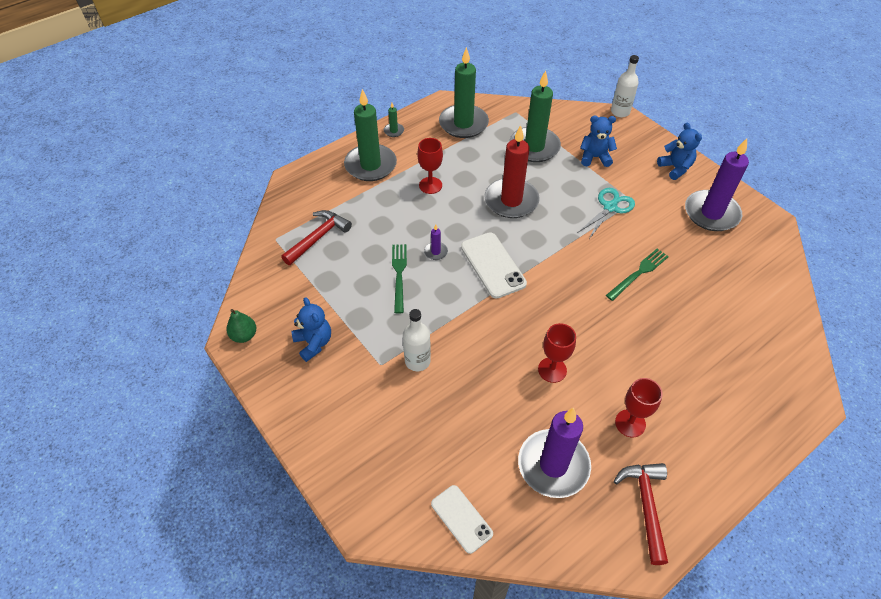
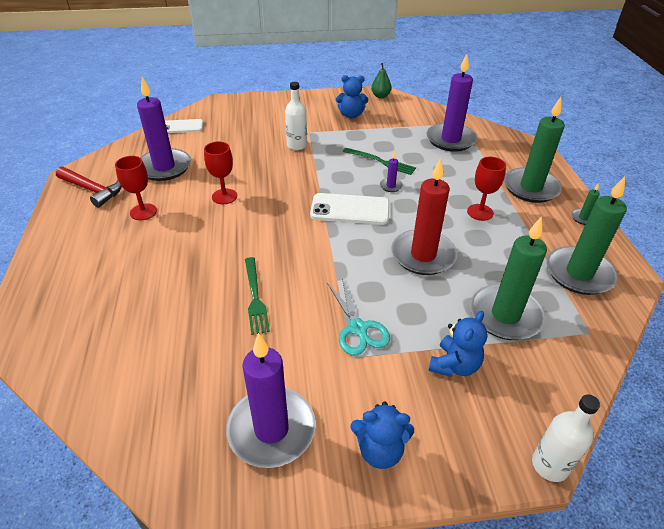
camera: 120 degrees right, 10 degrees down
red hammer [281,210,352,265] -> purple candle [427,54,477,152]

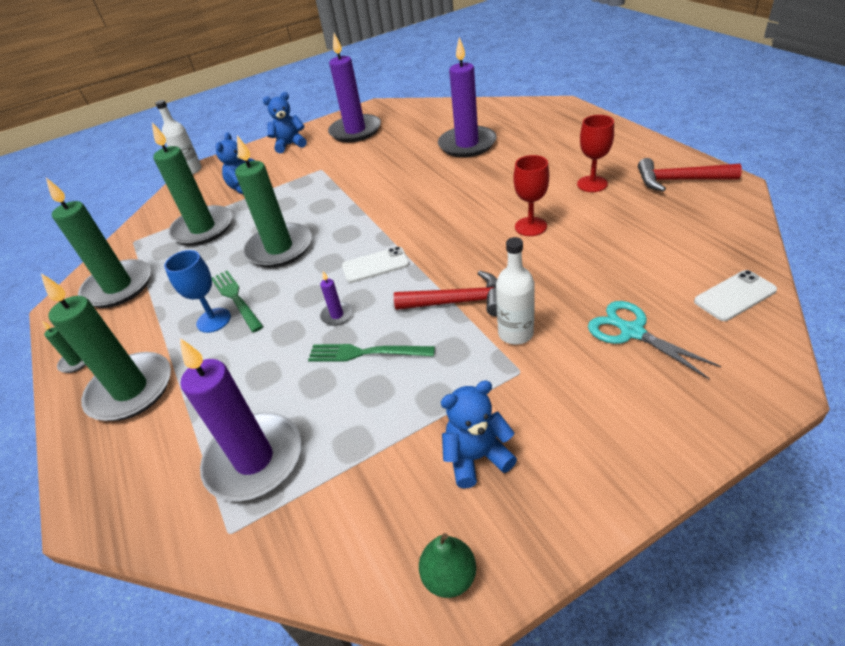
camera: 165 degrees right, 0 degrees up
purple candle [137,77,191,181] -> purple candle moved to [438,37,497,157]
green fork [245,257,270,335] -> green fork moved to [212,271,263,332]
white phone [310,193,390,225] -> white phone [342,247,409,283], size x0.66
turquoise scissors [327,278,390,355] -> turquoise scissors moved to [588,301,721,380]
red candle [391,158,457,275] -> green candle [235,135,312,268]
red goblet [467,157,506,221] -> blue goblet [164,250,231,333]
none -> red hammer [394,271,497,316]

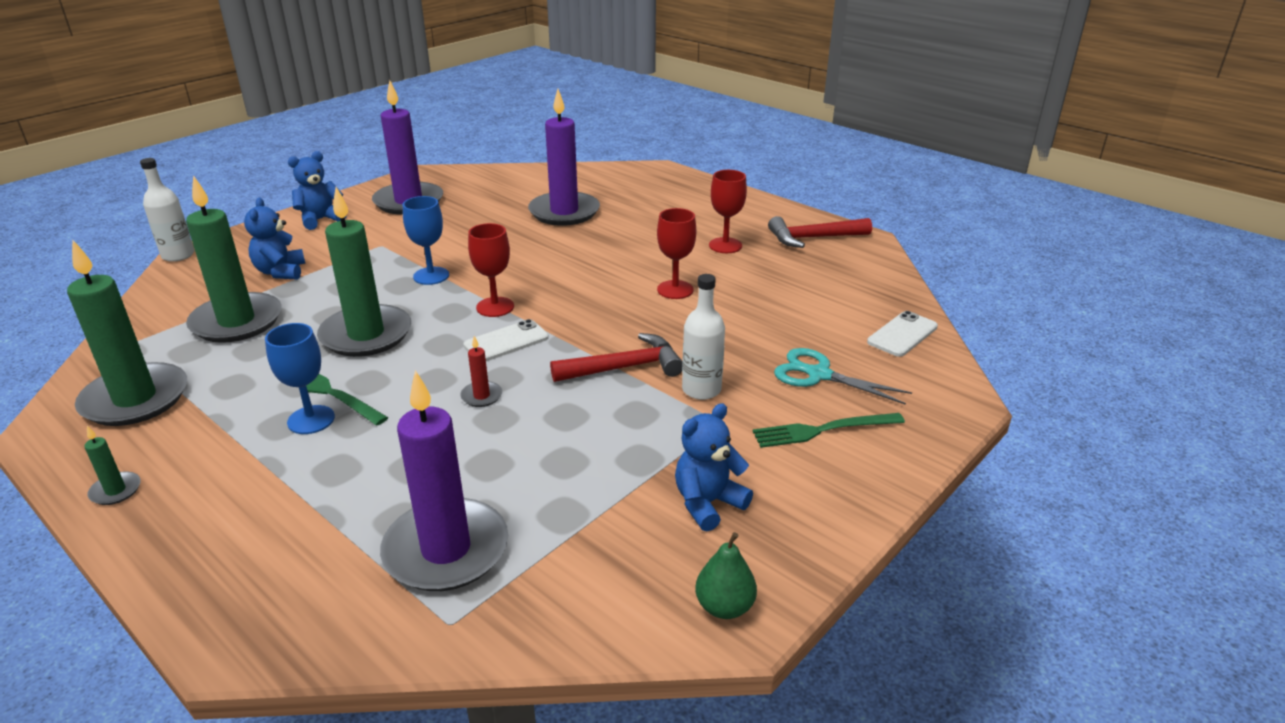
camera: 25 degrees left, 10 degrees down
green candle [41,273,171,421] -> none
green fork [308,344,435,362] -> green fork moved to [753,413,905,448]
purple candle [320,271,353,326] -> red candle [460,336,502,407]
none -> blue goblet [403,196,449,285]
none -> red goblet [468,223,514,317]

